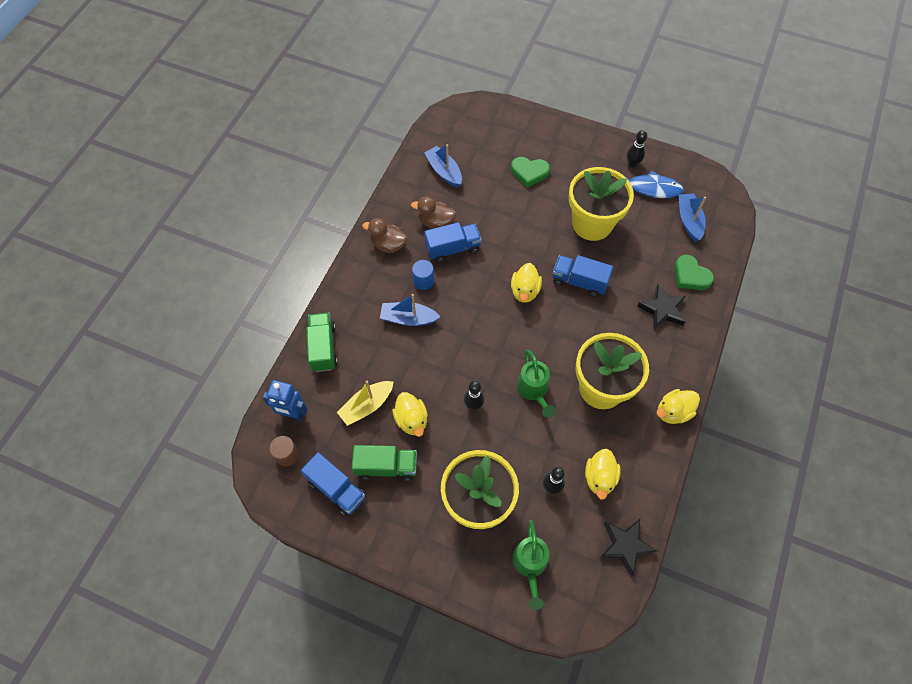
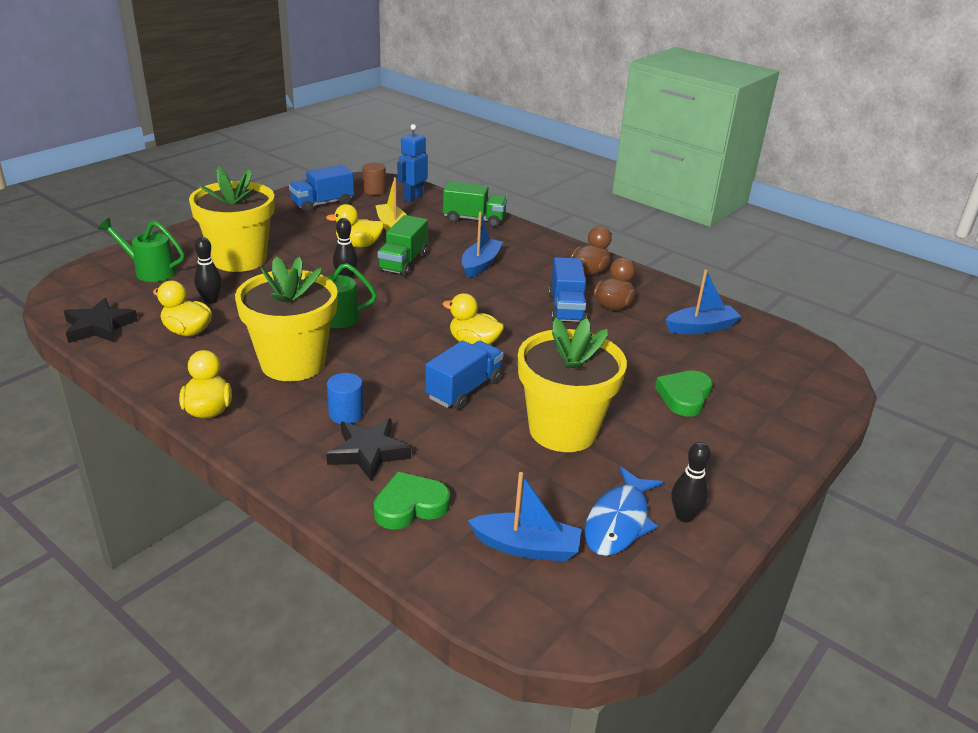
camera: 105 degrees right, 30 degrees down
green truck [351,445,417,481] -> green truck moved to [377,215,428,277]
blue cylinder [412,260,434,290] -> blue cylinder moved to [327,373,364,424]

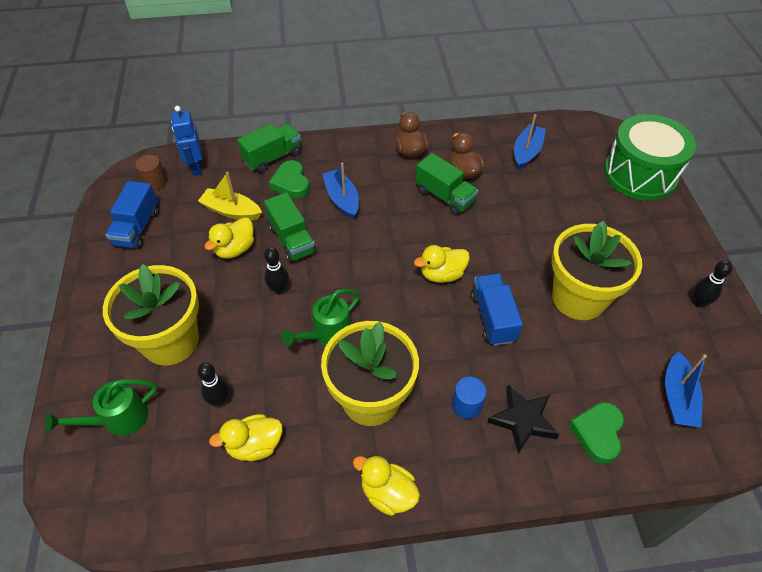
camera: 45 degrees left, 20 degrees up
black star [64,298,138,343] -> none
blue boat [468,472,582,561] -> blue boat turned 135 degrees clockwise [665,352,707,428]
blue truck [549,257,587,322] -> green truck [416,153,478,216]
blue fish [584,467,663,556] -> none
green heart [655,370,713,417] -> green heart moved to [269,160,310,199]
none -> green drum [604,114,696,201]

